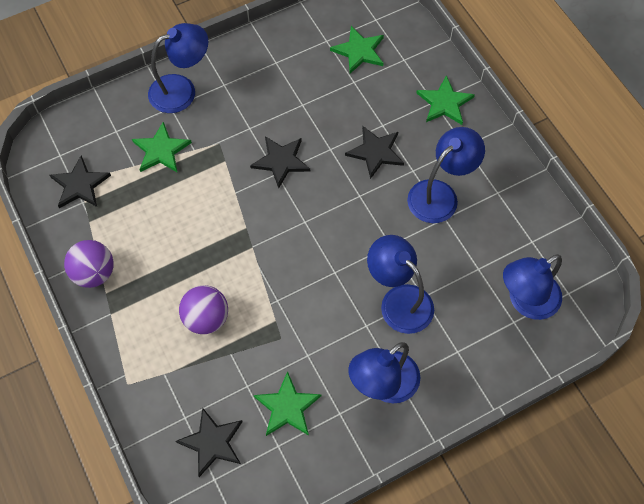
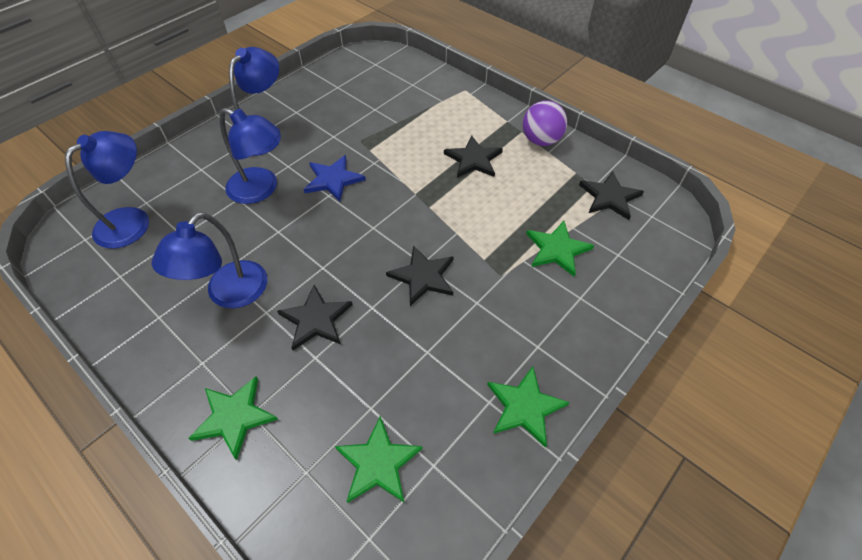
camera: 160 degrees right, 10 degrees down
blue lamp [148,23,208,113] -> none
black star [175,407,243,477] -> black star moved to [444,135,503,178]
purple ball [179,285,228,334] -> none
green star [254,371,321,436] -> green star moved to [487,366,570,448]
none -> blue star [304,155,365,202]

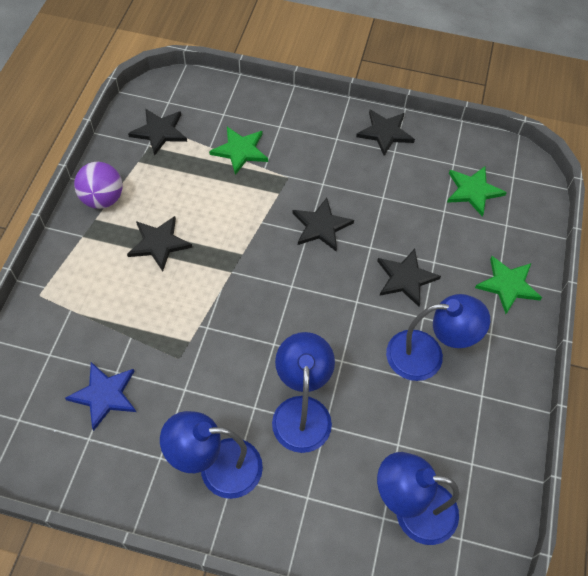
camera: 120 degrees left, 5 degrees up
blue star [304,155,365,202] -> blue star moved to [65,362,136,431]
green star [487,366,570,448] -> black star [356,110,415,156]

